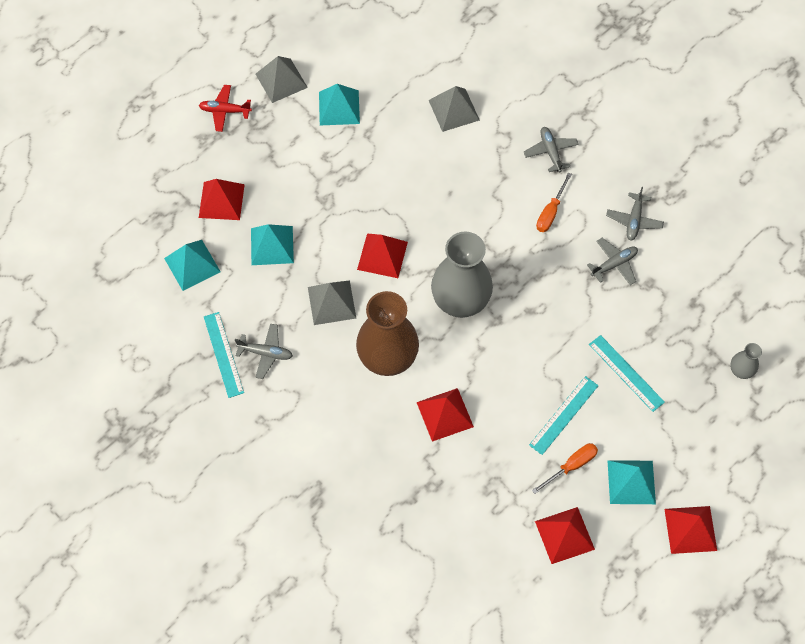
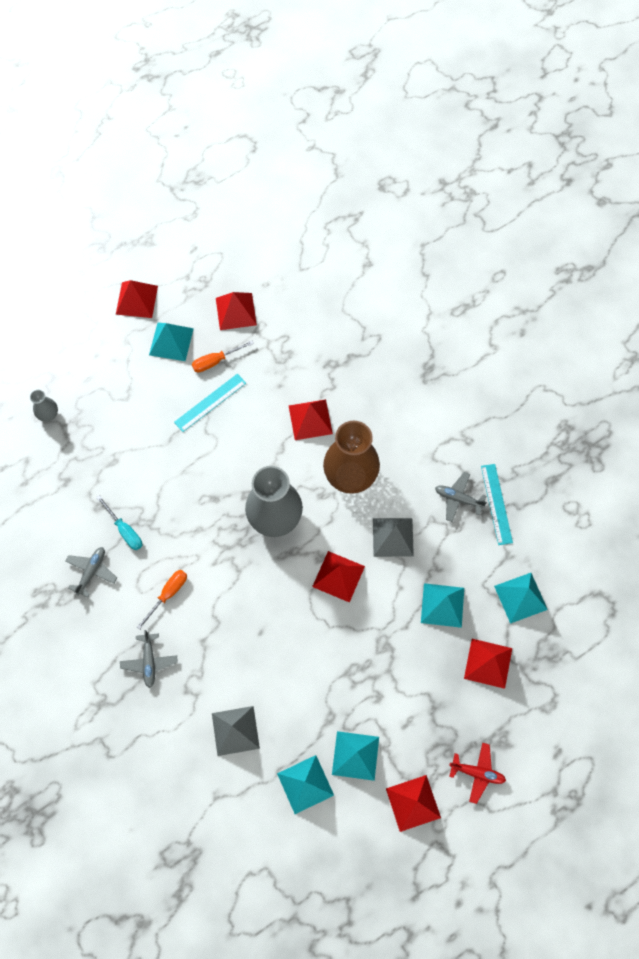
camera: 170 degrees left, 5 degrees up
grey pyramid [256,56,308,103] -> red pyramid [386,775,441,832]
grey plane [587,238,638,285] -> turquoise screwdriver [96,495,142,550]
turquoise ruler [589,335,665,412] -> none
none -> turquoise pyramid [277,755,334,814]

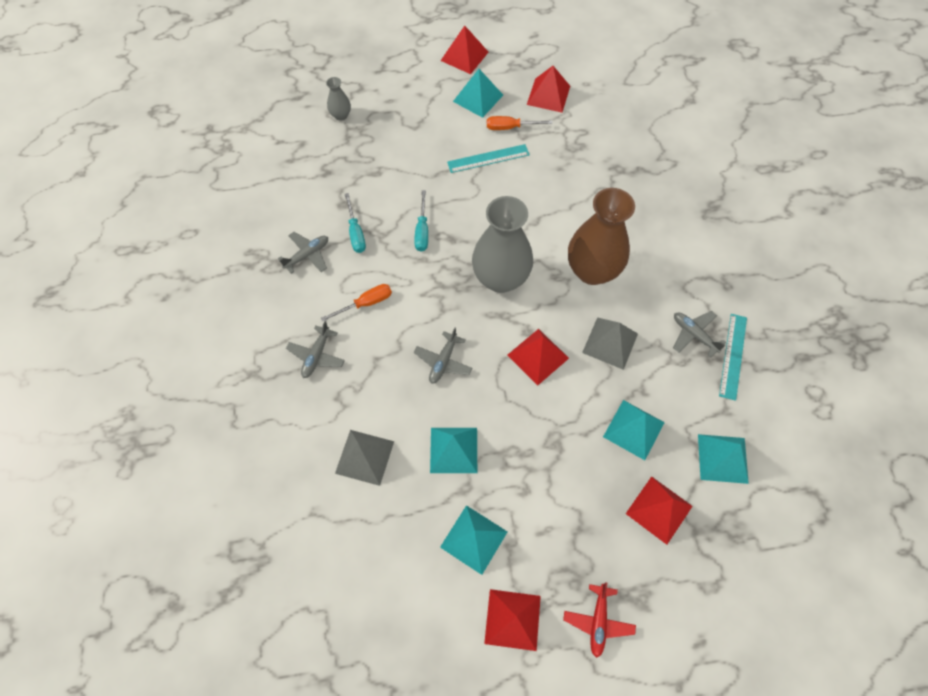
camera: 25 degrees right, 5 degrees down
turquoise pyramid [277,755,334,814] -> turquoise pyramid moved to [430,428,477,473]
red pyramid [289,399,333,440] -> none
red plane [449,743,506,804] -> red plane turned 60 degrees clockwise [563,582,636,658]
none -> turquoise screwdriver [414,190,428,252]
none -> grey plane [414,328,472,384]

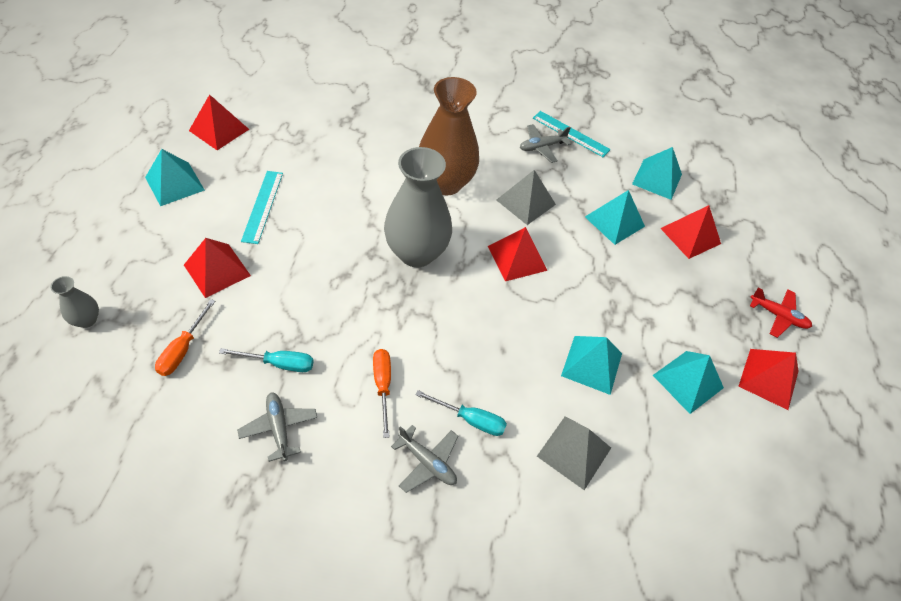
camera: 75 degrees left, 10 degrees down
turquoise screwdriver [414,190,428,252] -> turquoise screwdriver moved to [415,390,507,436]
grey plane [414,328,472,384] -> none
red pyramid [441,26,488,74] -> red pyramid moved to [184,238,251,298]
orange screwdriver [487,116,553,130] -> orange screwdriver moved to [155,299,215,376]

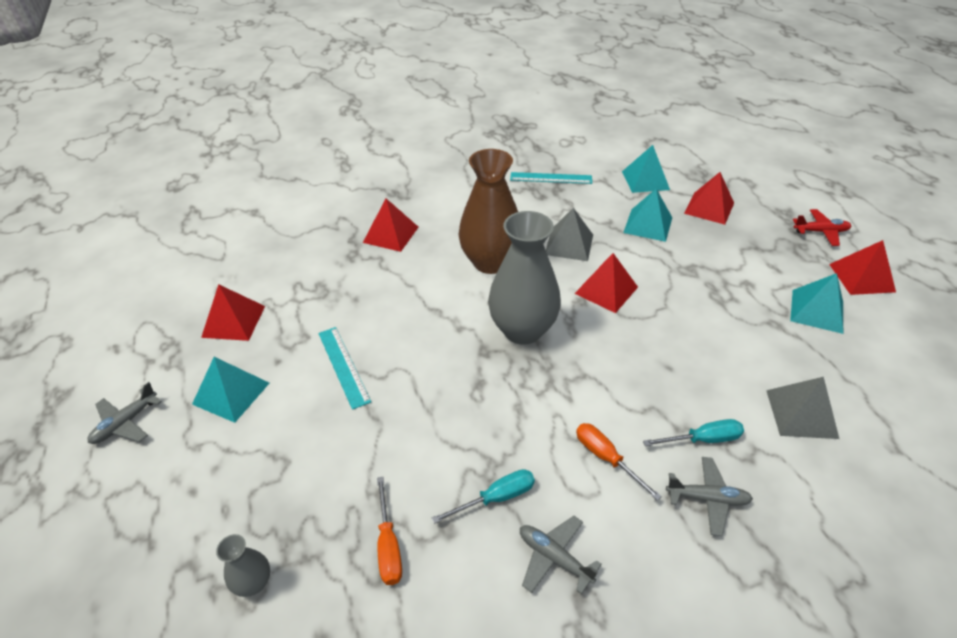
camera: 25 degrees left, 10 degrees down
red pyramid [184,238,251,298] -> red pyramid moved to [363,199,418,252]
grey plane [520,124,571,163] -> grey plane moved to [87,382,162,444]
turquoise pyramid [561,336,622,395] -> none

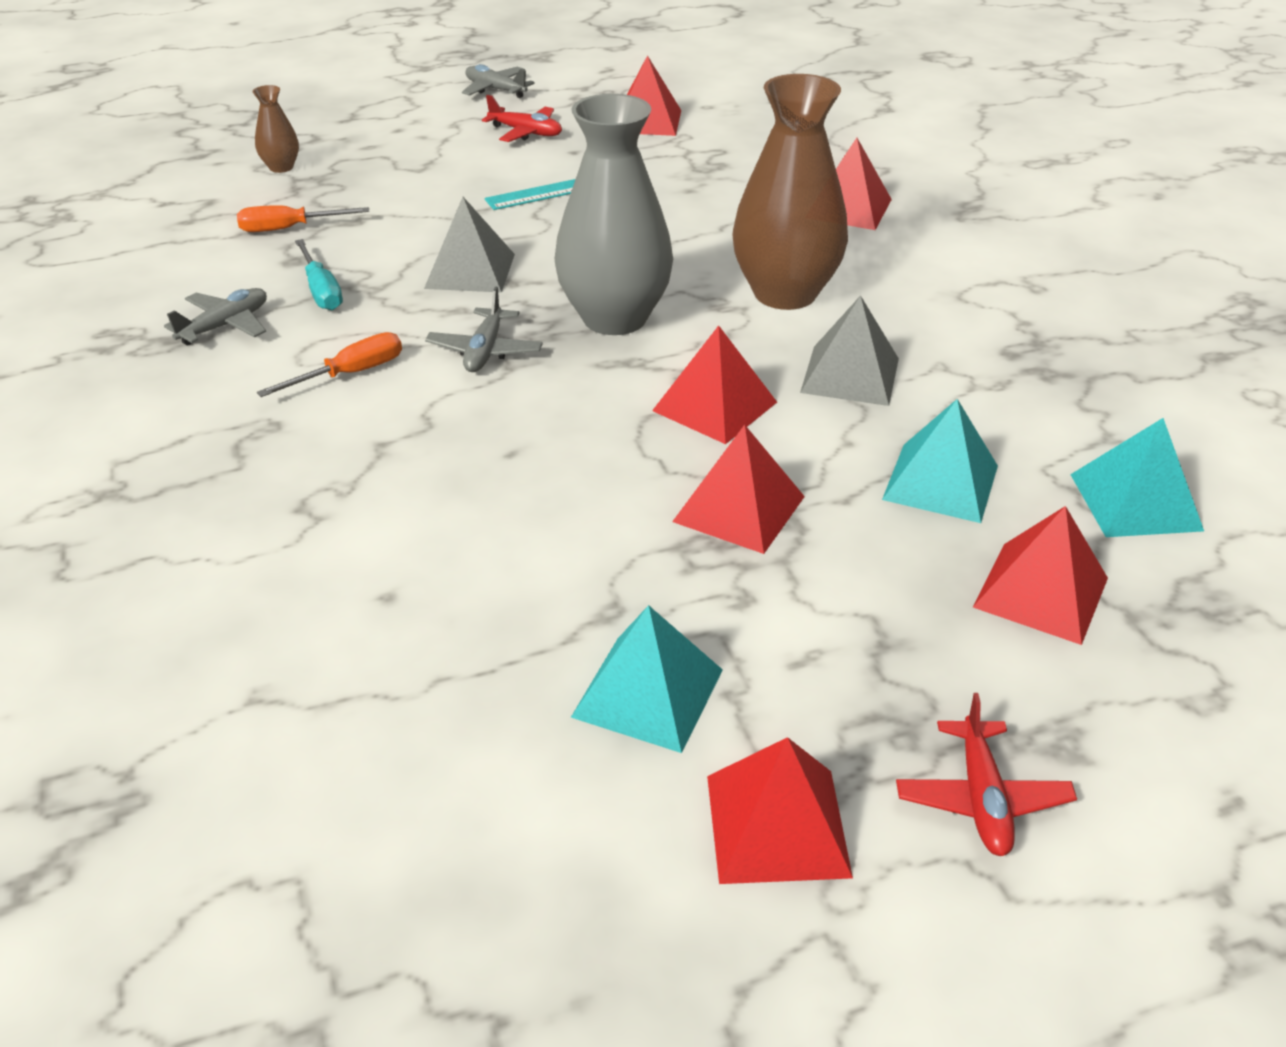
camera: 90 degrees right, 5 degrees down
turquoise pyramid [192,357,269,423] -> red plane [482,95,562,142]
grey vase [216,534,270,597] -> brown vase [252,85,299,173]
turquoise ruler [510,172,592,184] -> none
turquoise screwdriver [643,419,744,446] -> none
grey plane [666,457,753,536] -> grey plane moved to [425,287,543,372]
grey pyramid [766,377,839,439] -> grey pyramid moved to [424,197,515,292]
none -> red pyramid [672,425,805,554]

